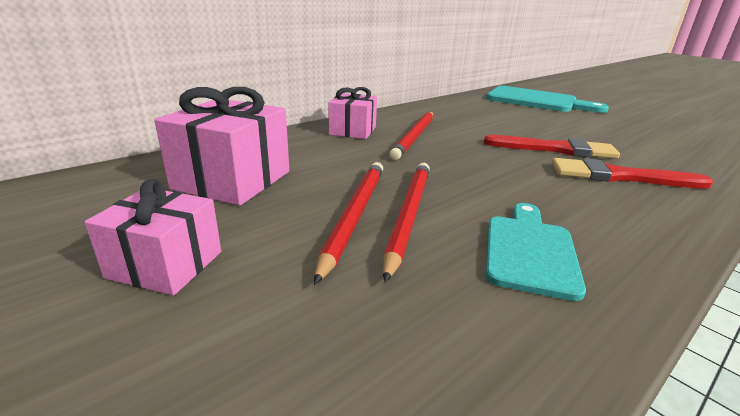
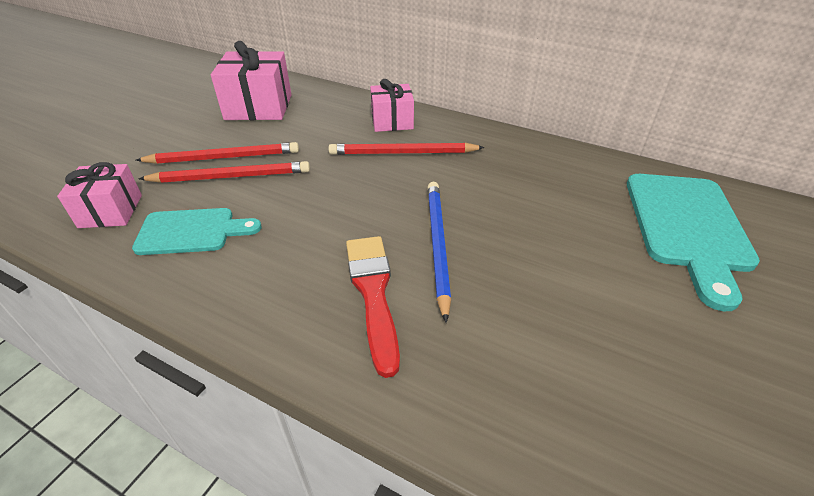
camera: 70 degrees right, 15 degrees up
pink gift [84,179,221,296] -> pink gift moved to [57,162,142,228]
red brush [484,135,620,159] -> blue pencil [428,182,451,323]

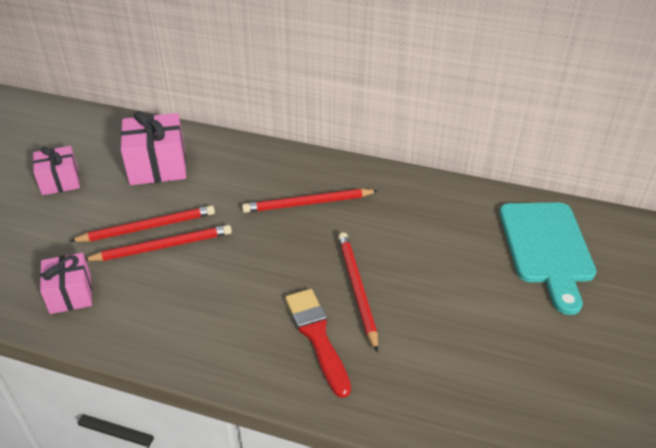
camera: 10 degrees left, 0 degrees up
turquoise cutting board [132,208,262,255] -> none
pink gift [370,79,414,132] -> pink gift moved to [33,146,80,195]
blue pencil [428,182,451,323] -> red pencil [338,232,378,352]

